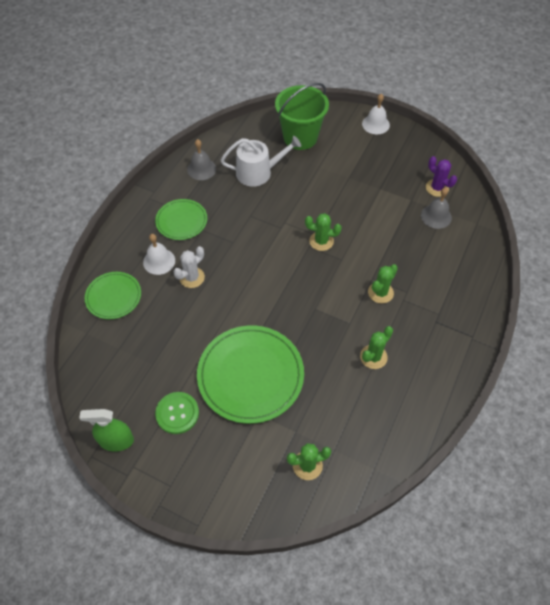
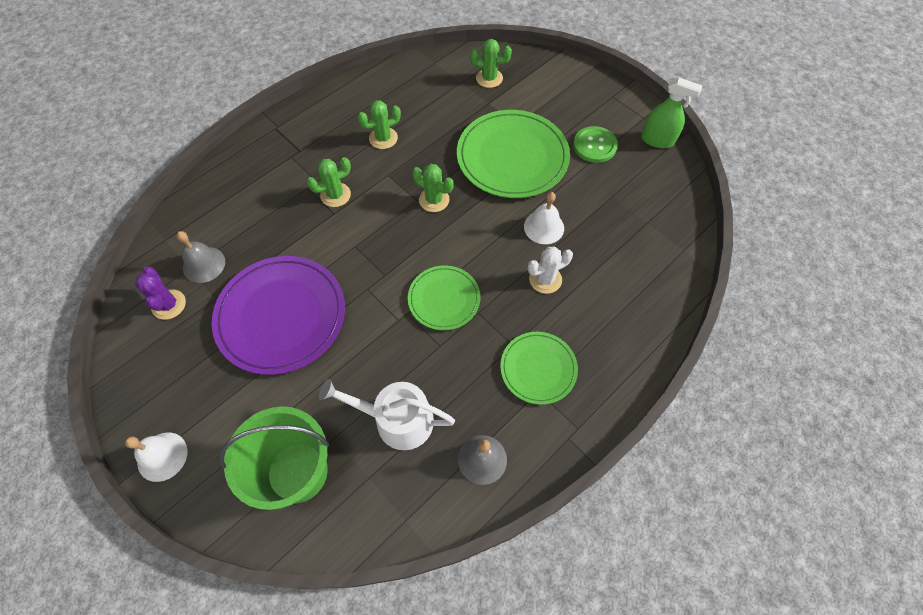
camera: 160 degrees left, 5 degrees up
green plate [85,272,141,319] -> green plate moved to [408,265,481,330]
white bell [143,234,175,275] -> white bell moved to [524,192,564,244]
green cactus [305,213,342,251] -> green cactus moved to [412,164,454,212]
none -> purple plate [212,256,345,375]

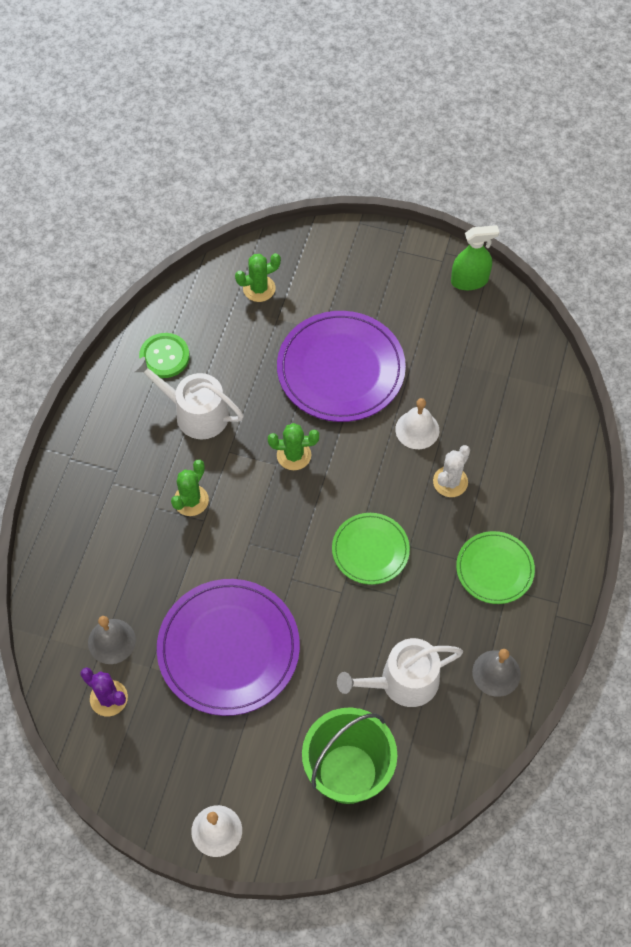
camera: 30 degrees left, 0 degrees up
green cactus [358,100,401,149] -> white watering can [132,357,244,439]
green plate [457,110,570,198] -> purple plate [277,311,406,422]
green button [573,126,618,163] -> green button moved to [139,333,190,378]

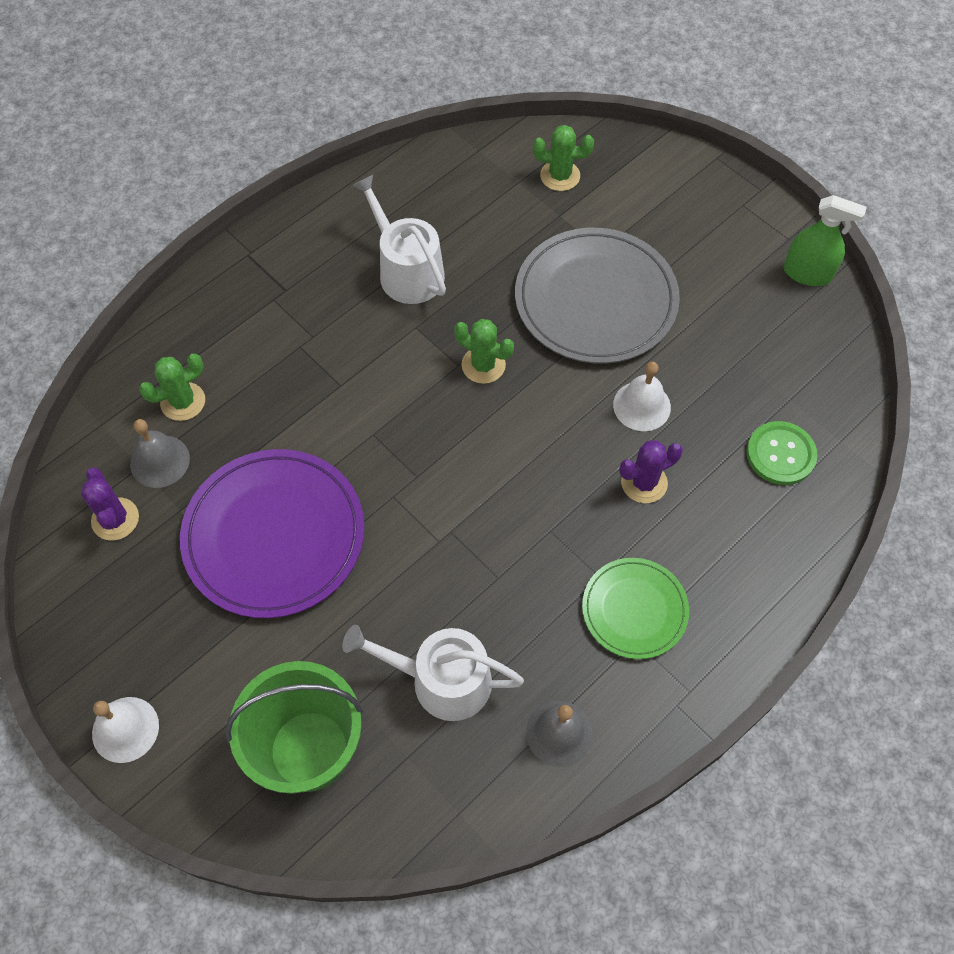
camera: 30 degrees right, 0 degrees up
green button [139,333,190,378] -> green button moved to [746,421,817,485]
green cactus [171,460,209,516] -> green cactus moved to [139,354,205,421]
purple plate [277,311,406,422] -> grey plate [515,228,680,364]
green plate [332,513,410,585] -> none
white cactus [433,445,470,497] -> purple cactus [619,440,683,503]

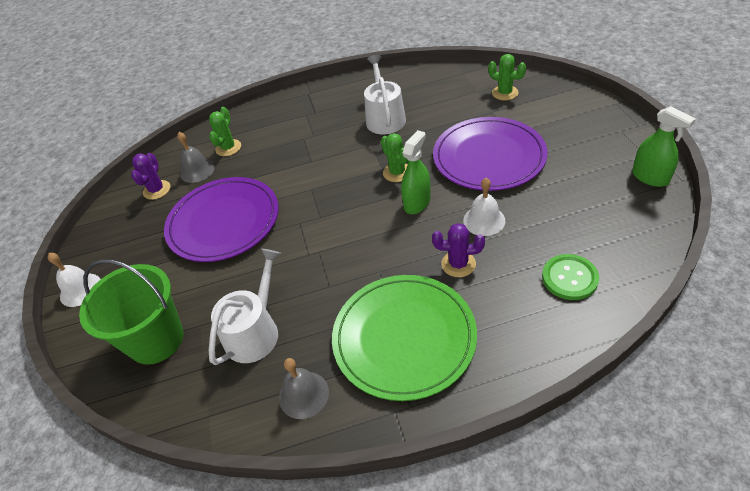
camera: 35 degrees right, 15 degrees down
green cactus [139,354,205,421] -> green cactus turned 75 degrees counterclockwise [209,107,241,156]
white watering can [342,625,524,721] -> white watering can turned 75 degrees clockwise [209,249,281,365]
grey plate [515,228,680,364] -> purple plate [433,117,548,191]
green plate [582,558,689,659] -> green plate [332,275,477,401], size x1.77
none -> green spray bottle [401,130,431,214]

